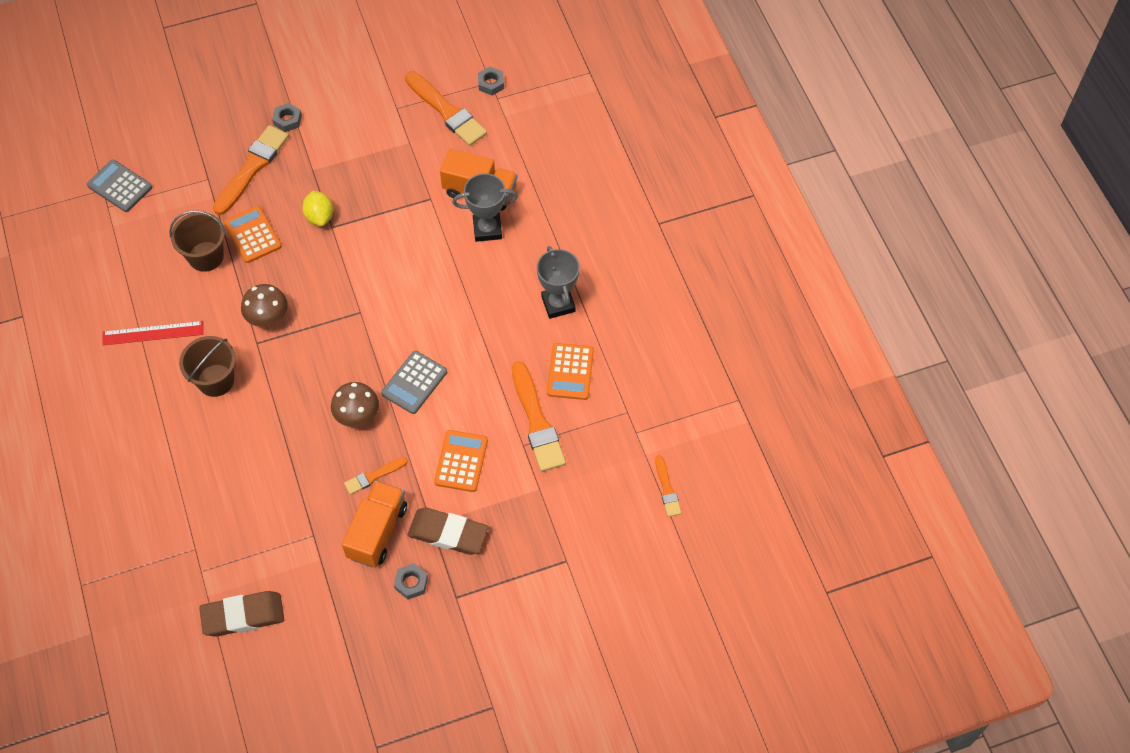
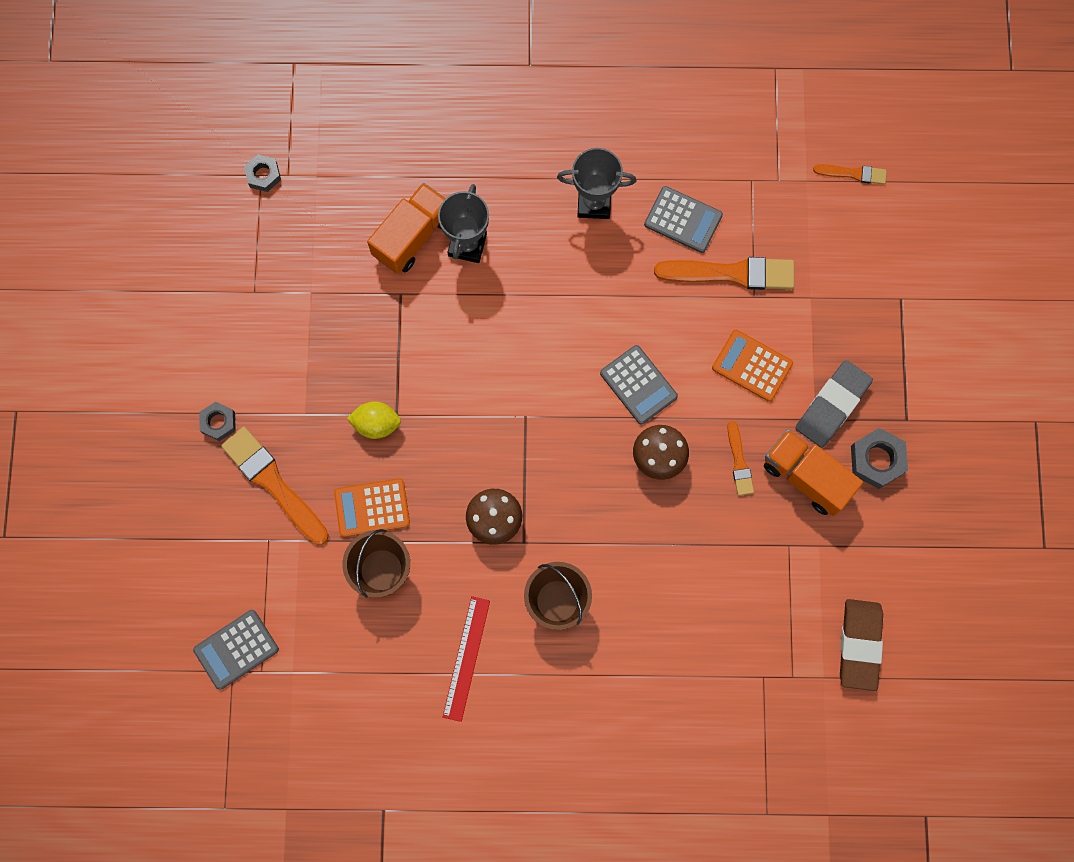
camera: 70 degrees left, 15 degrees up
grey nut [394,563,428,600] -> grey nut [851,428,908,489], size x1.52
orange brush [405,71,487,146] -> none
brown eraser [407,508,488,555] -> grey eraser [795,360,873,448]
orange calculator [547,343,594,400] -> grey calculator [644,186,723,253]

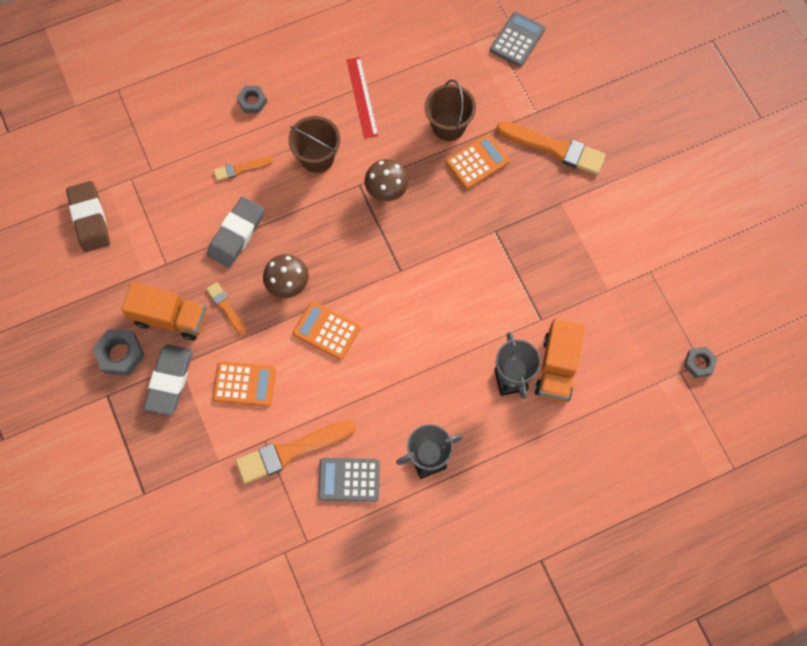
camera: 155 degrees right, 5 degrees down
grey nut [199,402,236,441] -> grey nut moved to [237,86,267,113]
yellow lemon [347,401,401,439] -> none
grey calculator [600,345,678,424] -> orange calculator [293,301,360,360]
orange brush [813,164,887,184] -> orange brush moved to [213,157,273,181]
none -> grey eraser [207,197,264,268]

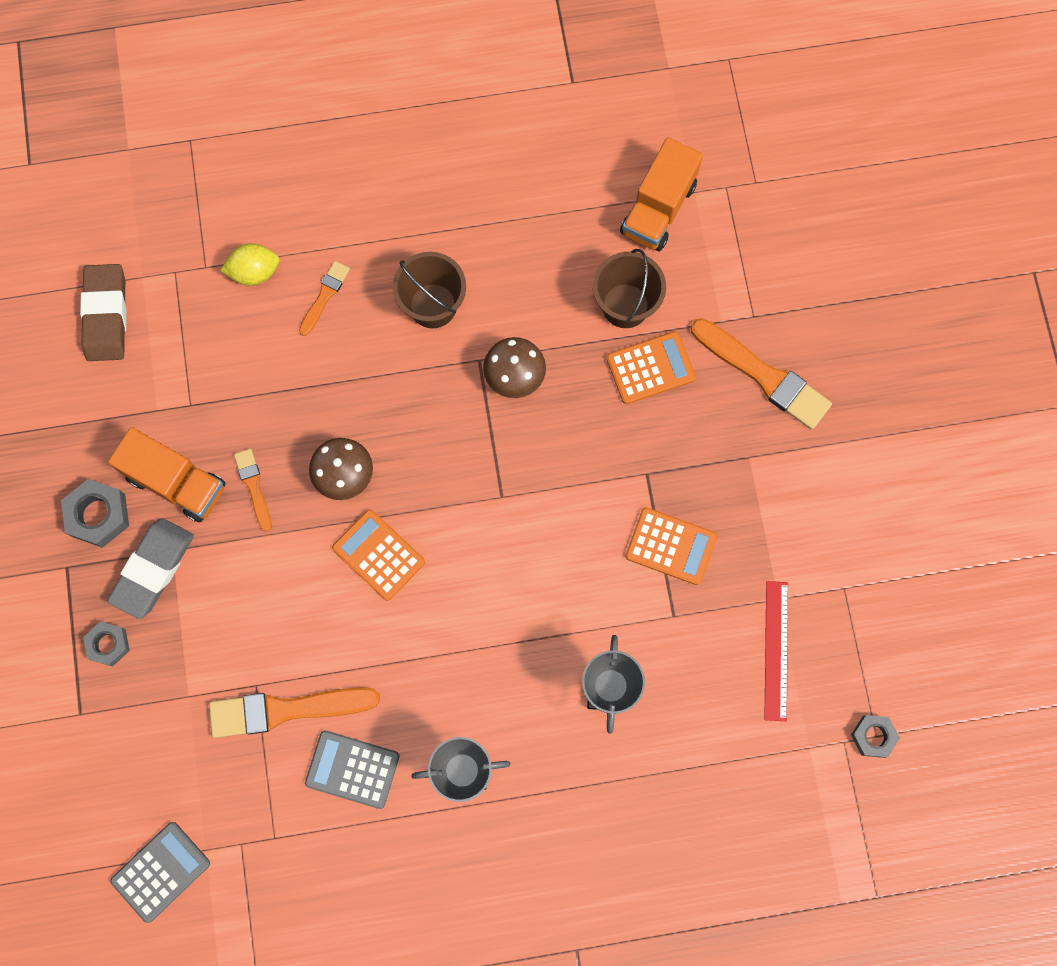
camera: 15 degrees right, 5 degrees up
grey eraser [207,197,264,268] -> none
orange brush [213,157,273,181] -> orange brush turned 120 degrees clockwise [299,261,350,336]
orange calculator [213,361,276,407] -> orange calculator moved to [625,507,717,585]
grey nut [237,86,267,113] -> grey nut moved to [83,622,130,667]
red ruler [347,57,379,139] -> red ruler moved to [764,581,788,721]
grey calculator [490,12,545,67] -> grey calculator moved to [110,822,210,923]
orange truck [535,318,585,402] -> orange truck moved to [620,137,703,251]
none -> yellow lemon [220,243,280,286]

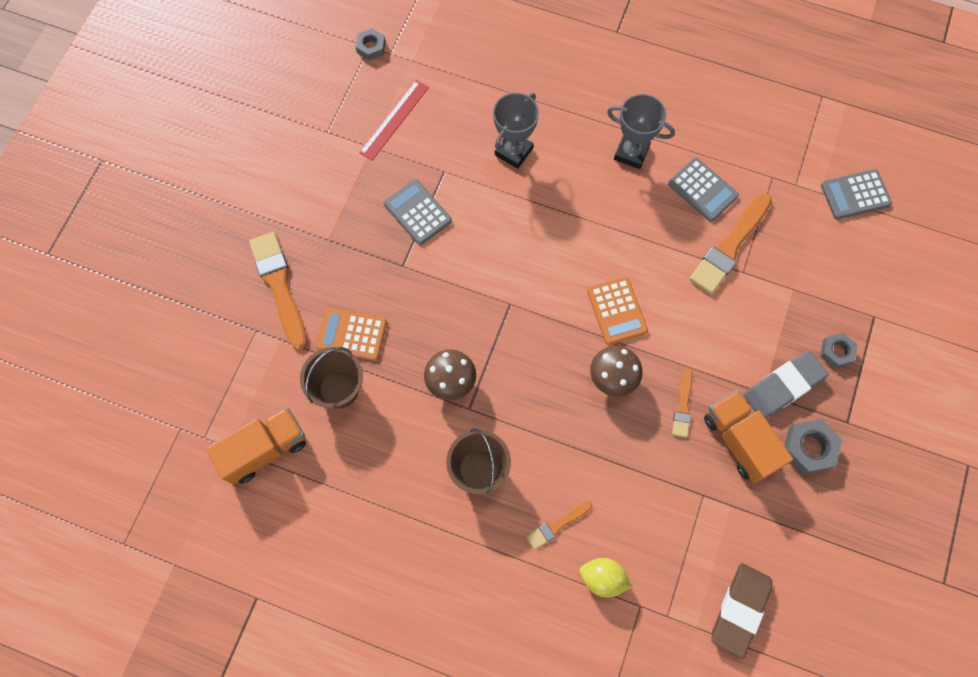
camera: 150 degrees left, 5 degrees down
orange brush [209,687,380,738] -> orange brush turned 105 degrees clockwise [689,193,772,294]
orange calculator [625,507,717,585] -> grey calculator [384,179,452,245]

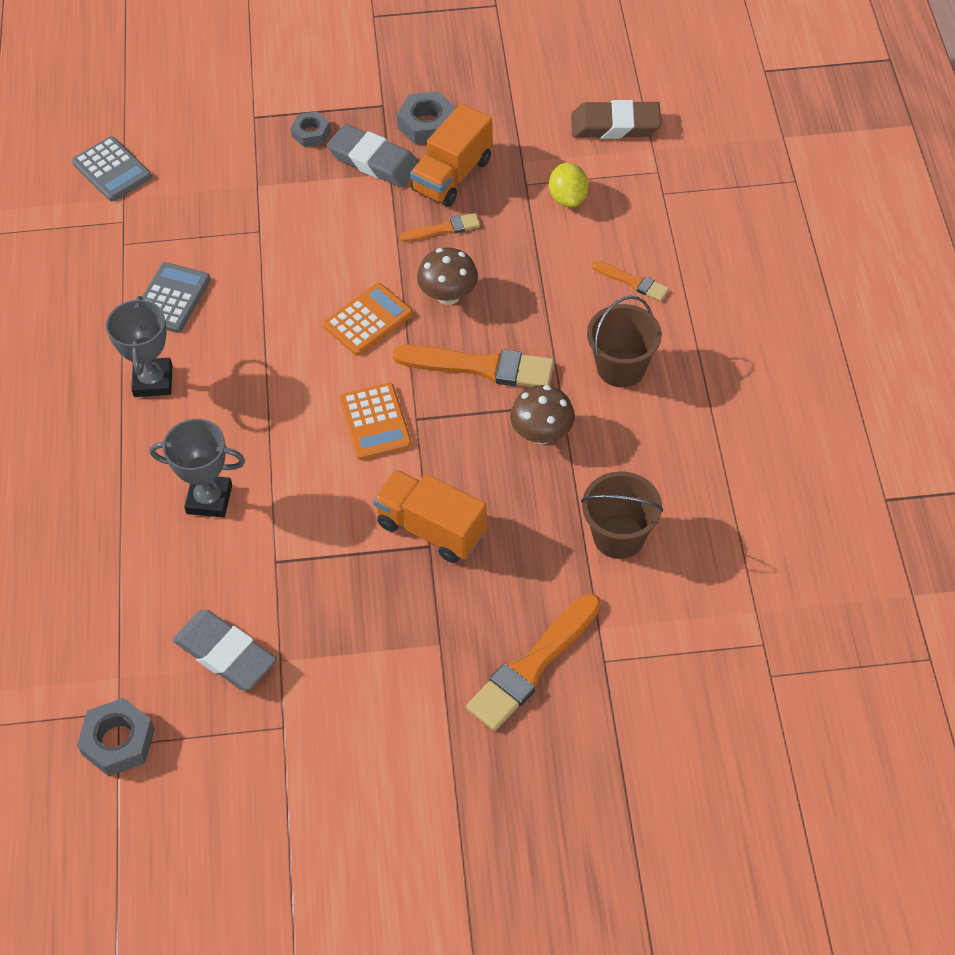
camera: 115 degrees left, 15 degrees down
orange truck [206,407,306,484] -> orange truck moved to [373,470,487,563]
orange calculator [316,308,387,361] -> orange calculator moved to [339,383,412,460]
grey nut [356,28,386,61] -> grey nut [77,698,155,776], size x1.52
red ruler [359,80,429,161] -> grey eraser [172,610,277,690]
grey calculator [384,179,452,245] -> none
yellow lemon [580,558,633,597] -> yellow lemon moved to [549,163,589,207]
orange brush [689,193,772,294] -> orange brush moved to [393,345,554,387]

